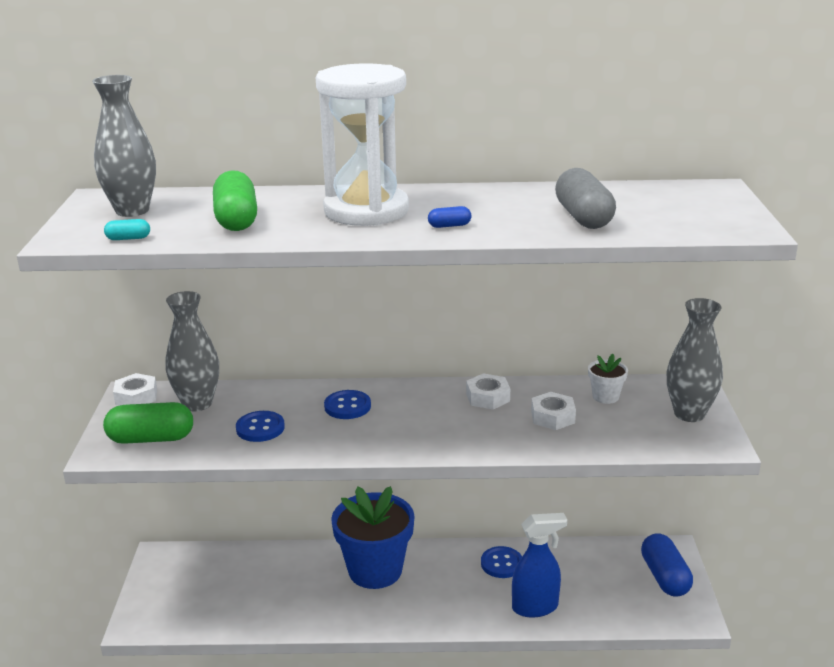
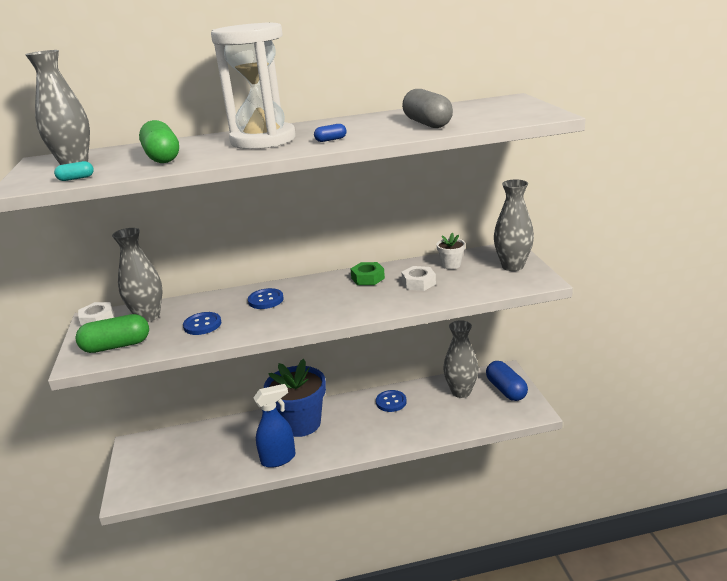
camera: 10 degrees left, 0 degrees up
white nut [466,373,510,409] -> green nut [350,262,385,285]
blue spray bottle [512,513,567,618] -> blue spray bottle moved to [253,384,296,468]
none -> grey vase [443,320,479,398]

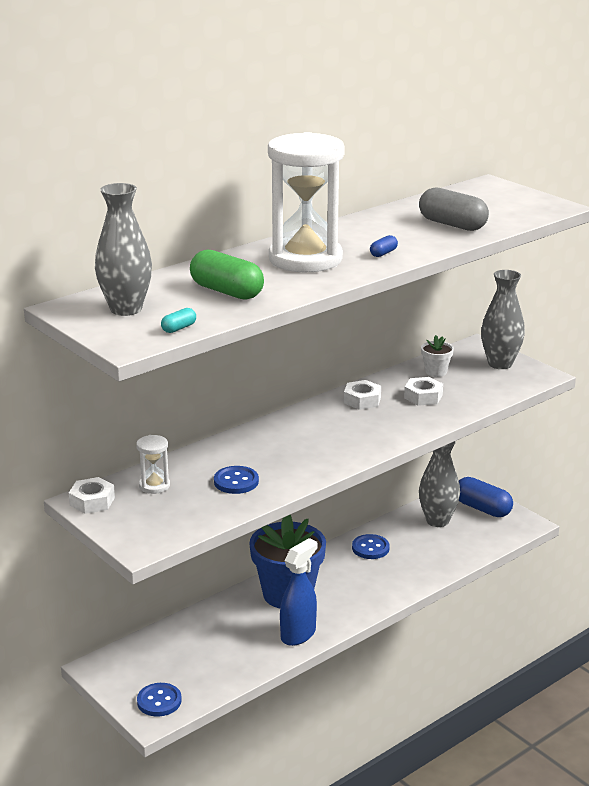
camera: 30 degrees left, 0 degrees up
green capsule [75,314,149,353] -> none
grey vase [112,228,162,322] -> white hourglass [136,435,170,494]
blue button [248,288,284,309] -> blue button moved to [137,683,182,717]
green nut [350,262,385,285] -> white nut [344,380,381,410]

